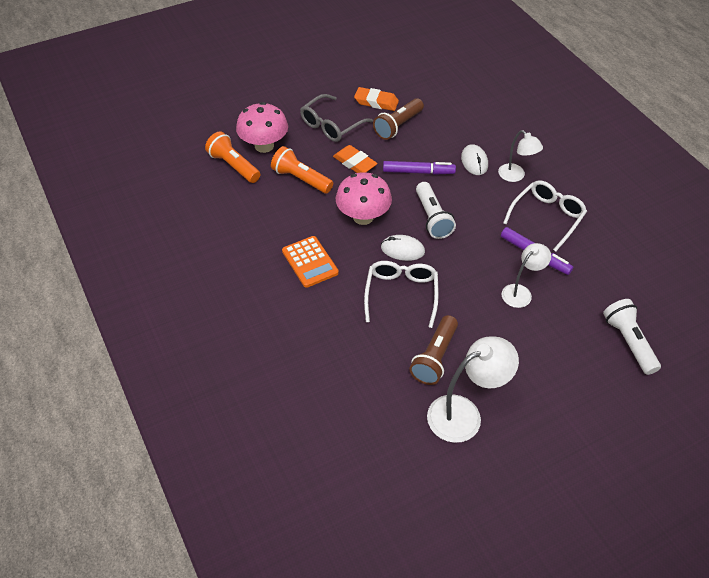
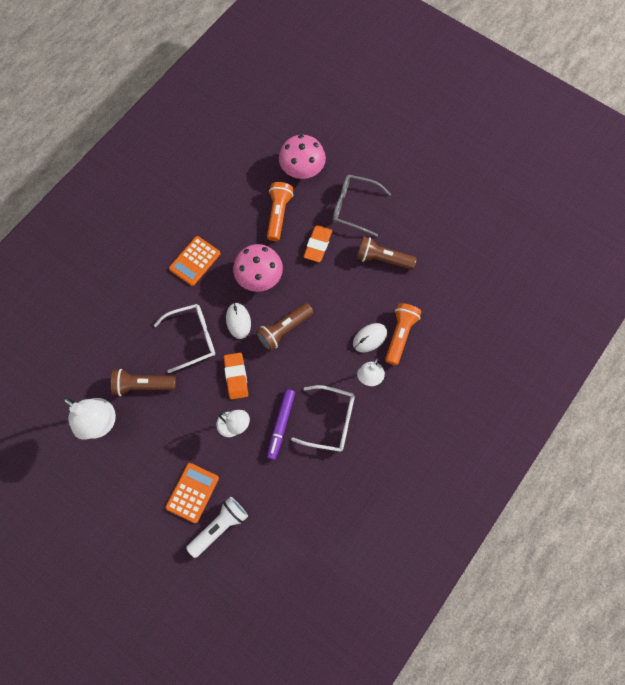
camera: 65 degrees right, 20 degrees up
orange flashlight [205,131,260,183] -> orange flashlight moved to [385,303,421,365]
orange eraser [354,87,399,111] -> orange eraser moved to [224,353,248,400]
purple marker [383,161,456,175] -> none
white flashlight [416,182,456,239] -> brown flashlight [256,303,313,351]
none -> orange calculator [166,463,219,523]

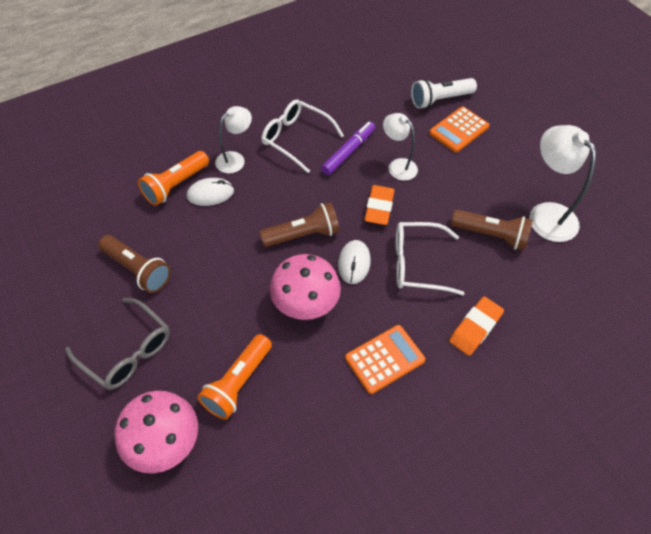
camera: 160 degrees left, 15 degrees down
orange eraser [304,225,332,262] -> orange eraser moved to [449,296,504,356]

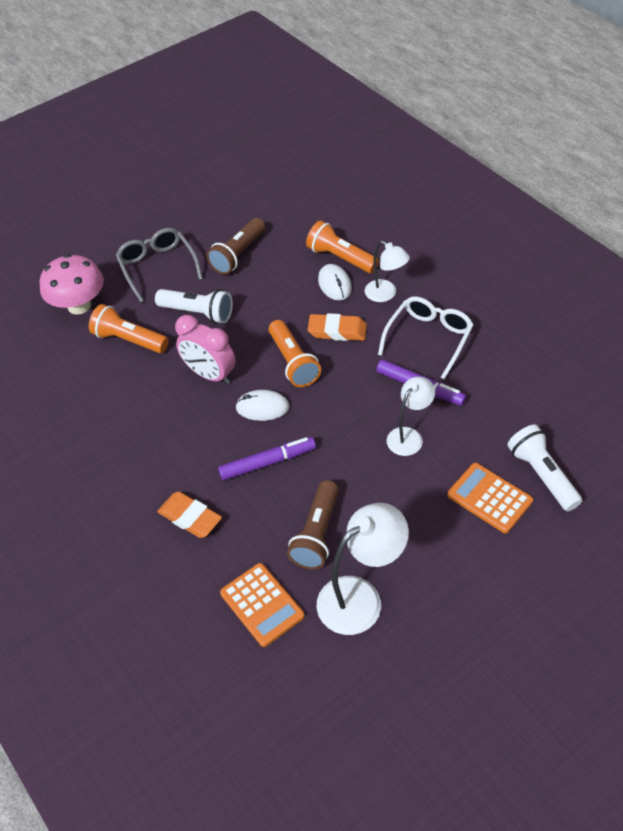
camera: 90 degrees right, 5 degrees down
grey glasses [65,298,170,390] -> grey glasses turned 120 degrees clockwise [116,228,203,302]
brown flashlight [260,202,340,247] -> orange flashlight [269,320,321,387]
pink mushroom [270,254,341,320] -> pink clock [175,315,236,384]
orange calculator [345,325,425,394] -> orange calculator moved to [220,563,305,647]
orange eraser [364,185,395,225] -> orange eraser moved to [308,313,367,341]
white glasses [396,222,465,295] -> purple marker [218,437,316,480]
none -> white flashlight [155,289,233,323]

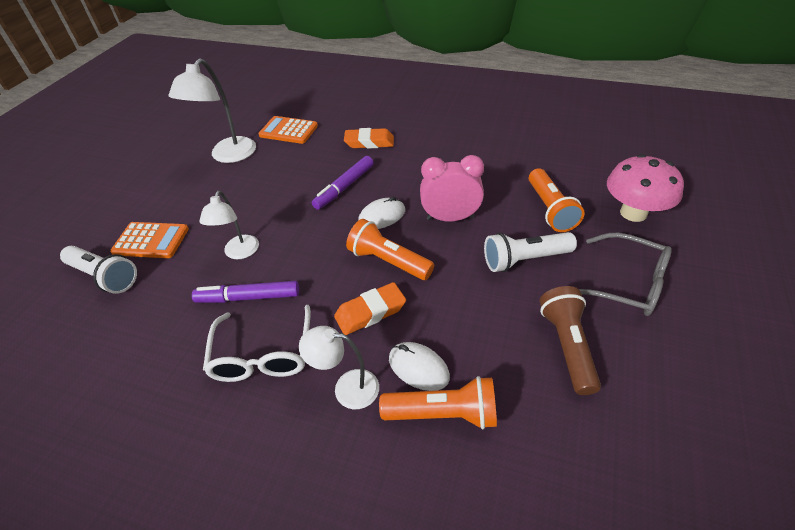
camera: 145 degrees right, 5 degrees down
orange flashlight [89,304,169,353] -> orange flashlight turned 90 degrees clockwise [529,169,584,232]
brown flashlight [287,480,339,569] -> none

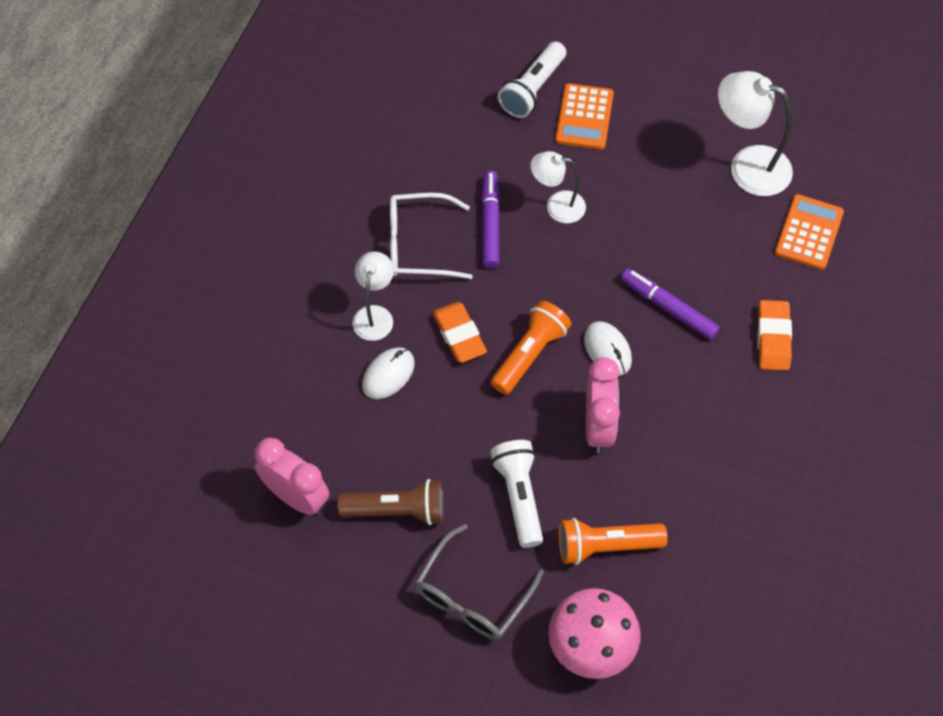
camera: 90 degrees right, 15 degrees up
orange flashlight [379,376,497,429] -> none
none -> pink clock [255,438,329,515]

